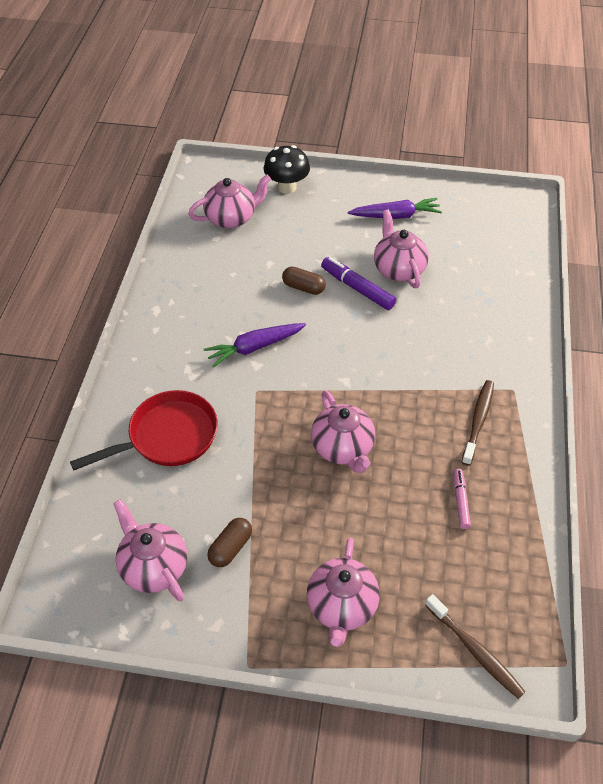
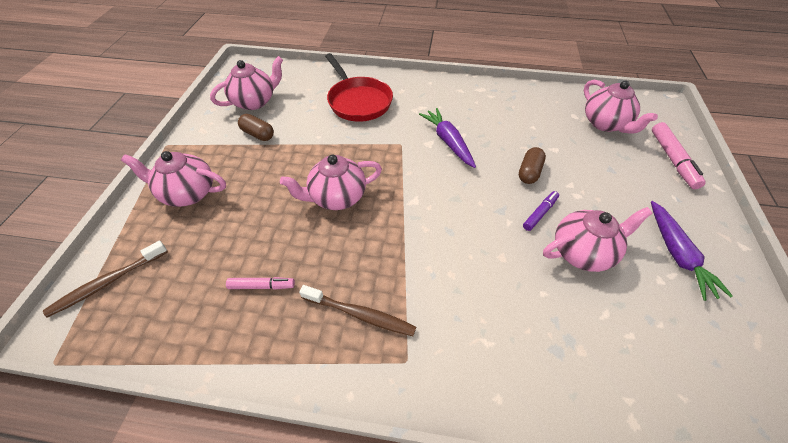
camera: 90 degrees right, 0 degrees up
black mushroom [263,145,310,194] -> pink marker [652,122,706,189]
purple marker [321,257,396,310] -> purple marker [523,191,559,231], size x0.61

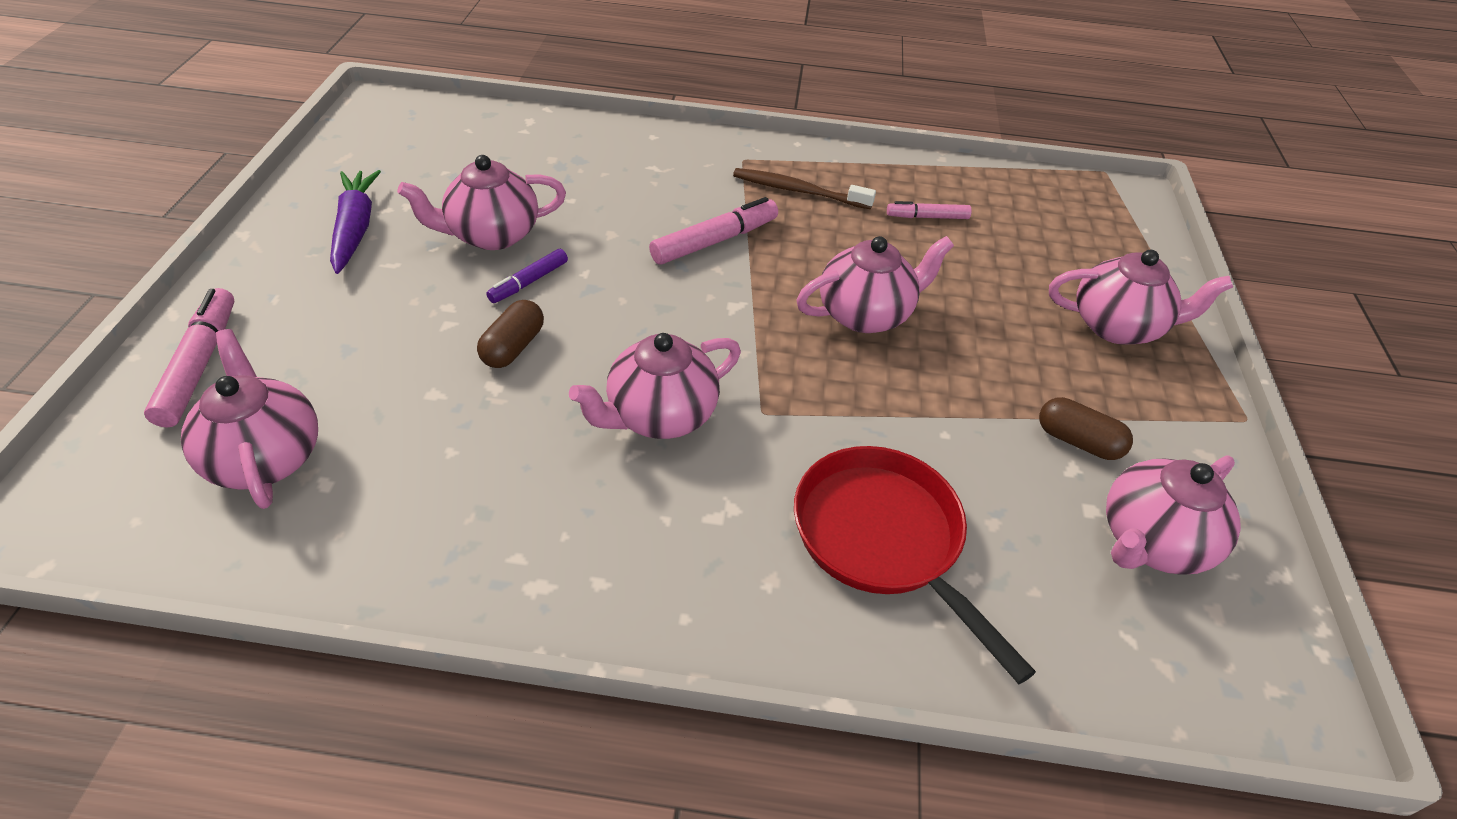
camera: 175 degrees right, 5 degrees down
brown toothbrush [43,241,168,317] -> none
purple carrot [419,108,476,168] -> pink teapot [569,333,741,439]
none -> pink marker [649,197,778,264]

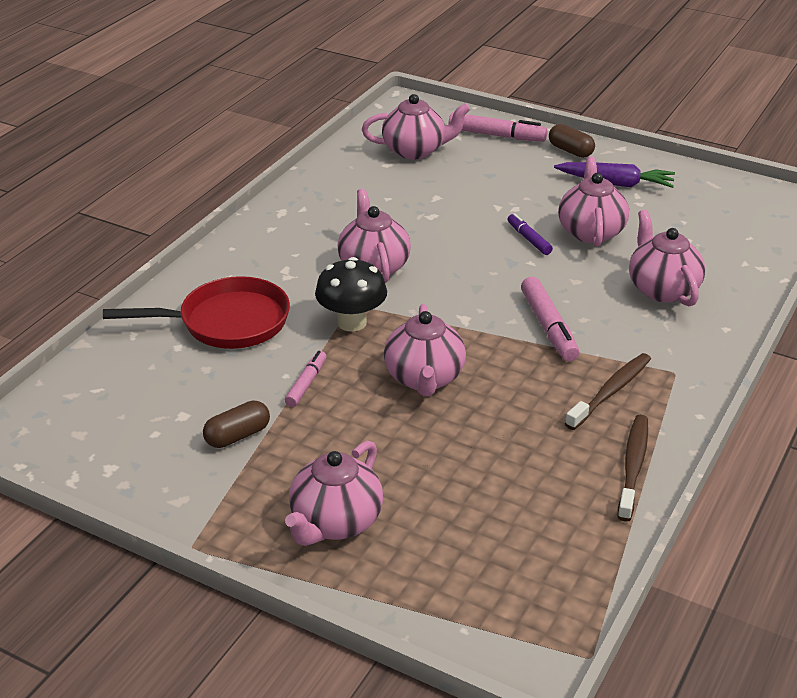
camera: 115 degrees right, 10 degrees down
brown capsule [477,300,544,368] -> brown capsule moved to [549,124,595,158]
pink marker [887,201,972,219] -> pink marker moved to [285,351,326,407]
pink teapot [1106,455,1241,575] -> pink teapot moved to [629,210,705,307]
none -> black mushroom [315,257,387,332]
none -> brown toothbrush [617,415,648,522]

